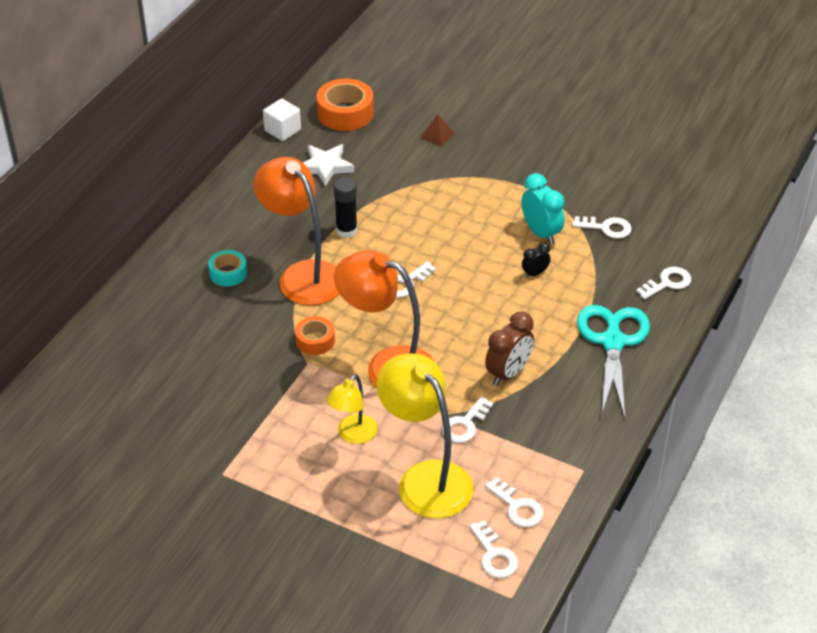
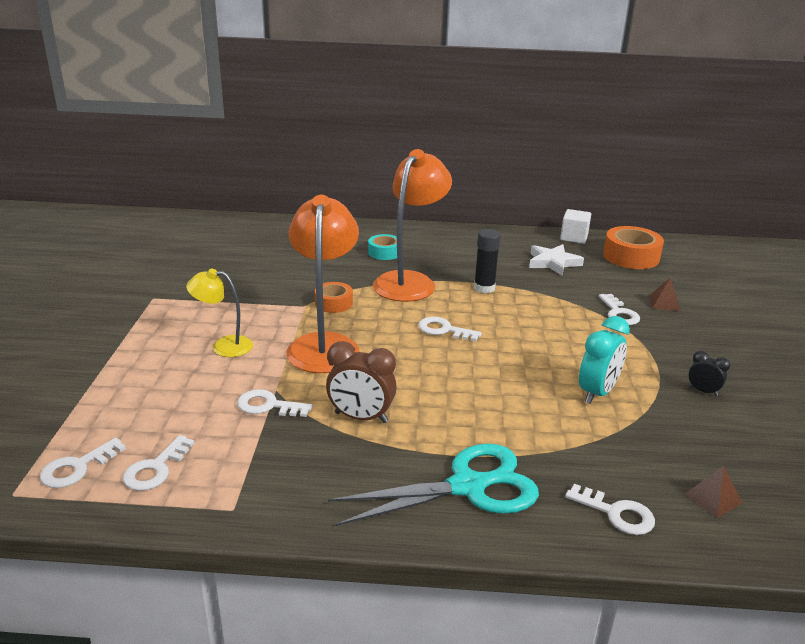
camera: 65 degrees right, 15 degrees down
yellow lamp [376,353,473,518] -> none
black clock [522,242,551,278] -> black clock moved to [688,351,730,396]
white key [572,216,632,239] -> white key moved to [599,294,640,325]
none -> brown pyramid [685,466,743,518]

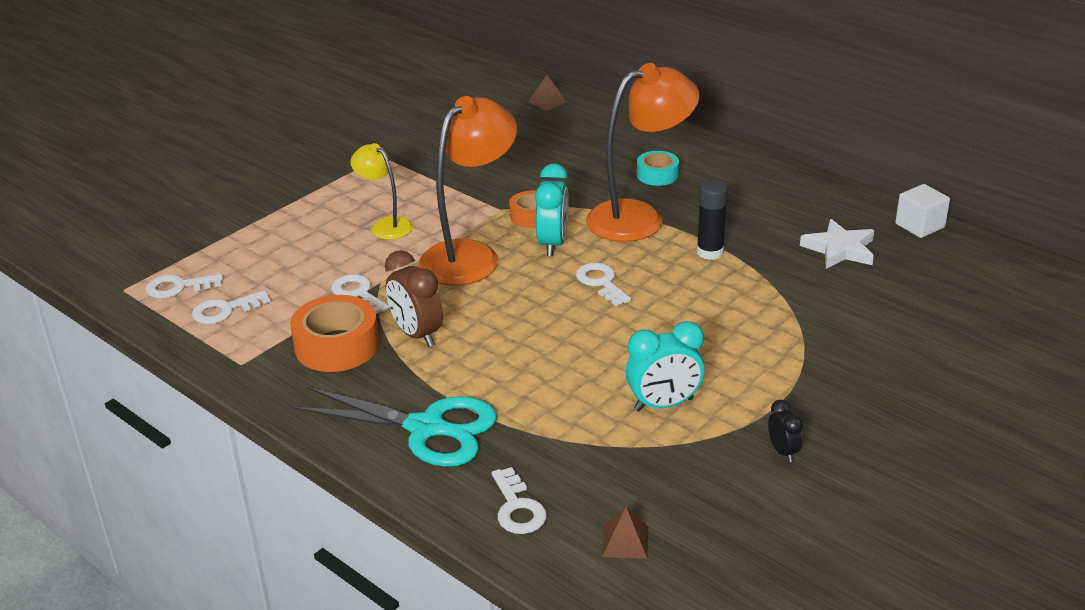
camera: 40 degrees right, 5 degrees up
white key [599,294,640,325] -> none
orange tape [603,226,664,269] -> orange tape moved to [290,295,379,372]
brown pyramid [649,278,680,311] -> brown pyramid moved to [528,75,567,111]
none -> turquoise clock [535,163,569,256]

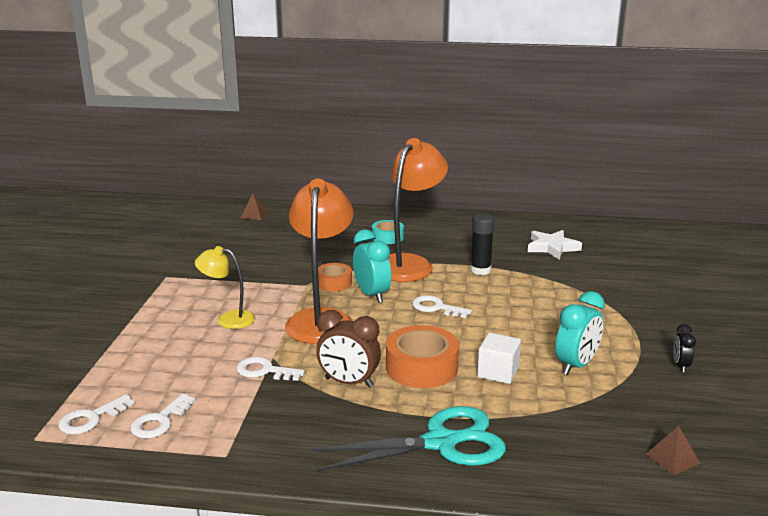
camera: 35 degrees left, 10 degrees down
orange tape [290,295,379,372] -> orange tape moved to [386,325,459,388]
white key [492,467,547,534] -> none
black clock [768,400,803,462] -> black clock turned 120 degrees counterclockwise [673,324,696,372]
white cube [895,184,950,238] -> white cube moved to [477,333,521,384]

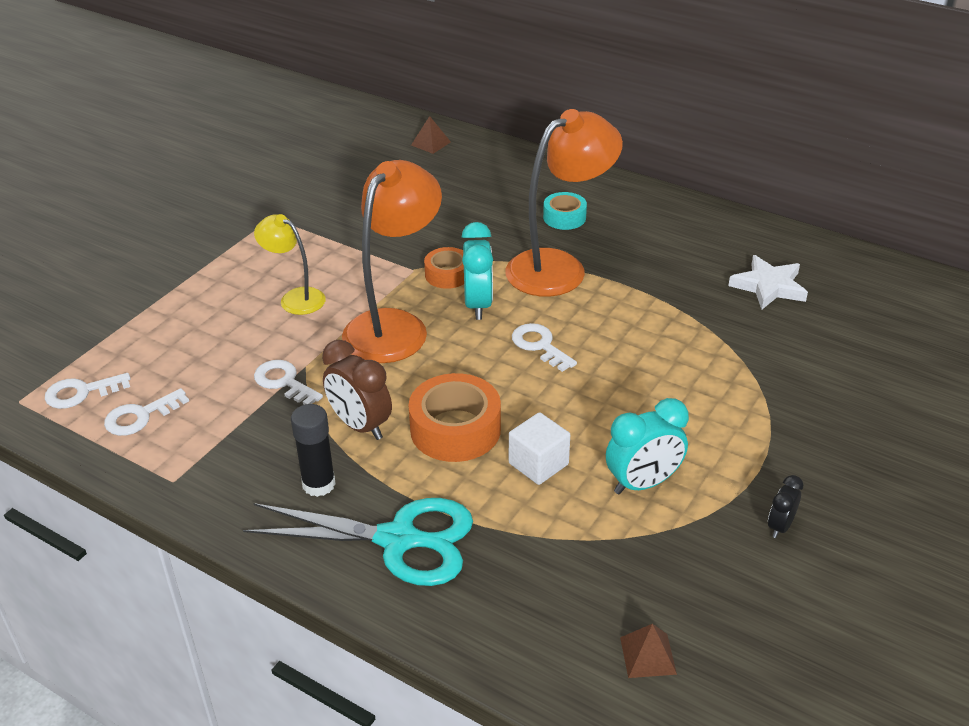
camera: 25 degrees right, 15 degrees up
black glue stick [471,213,494,275] -> black glue stick moved to [291,404,336,497]

